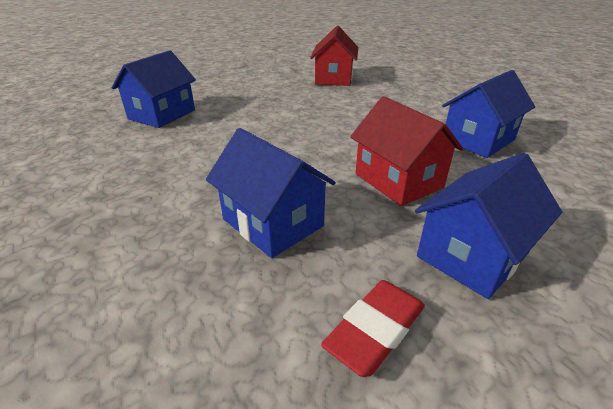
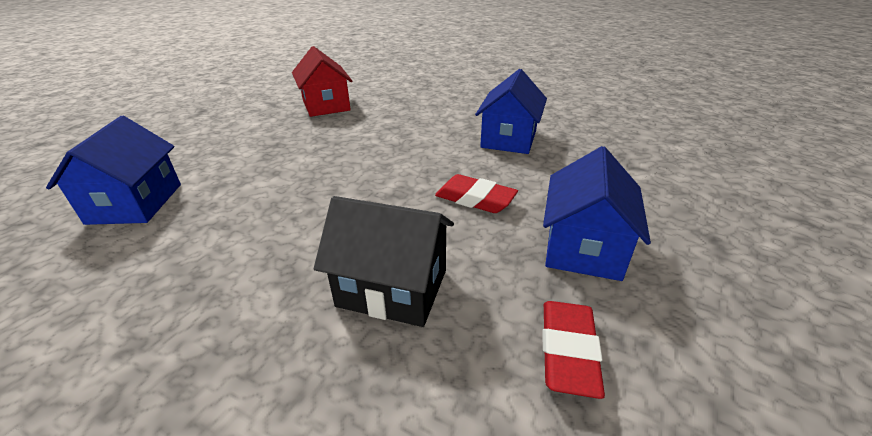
camera: 30 degrees left, 0 degrees up
blue house [206,128,336,258] -> black house [314,196,454,327]
red house [350,96,463,206] -> red eraser [435,174,518,213]

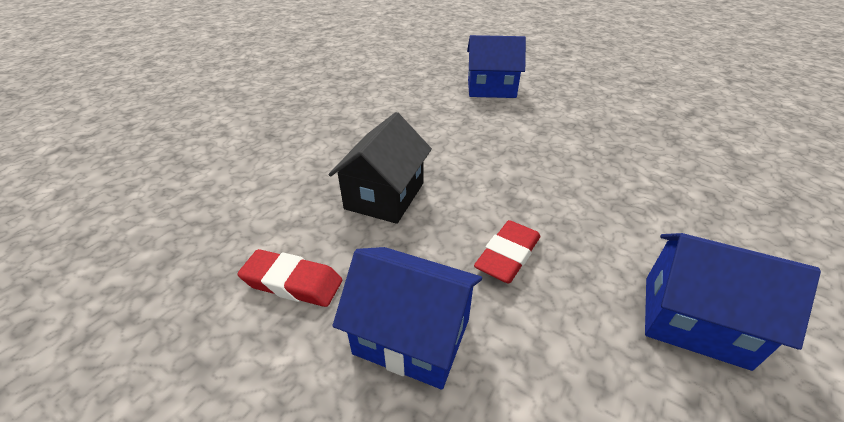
camera: 95 degrees right, 5 degrees up
red house [292,46,352,117] -> none

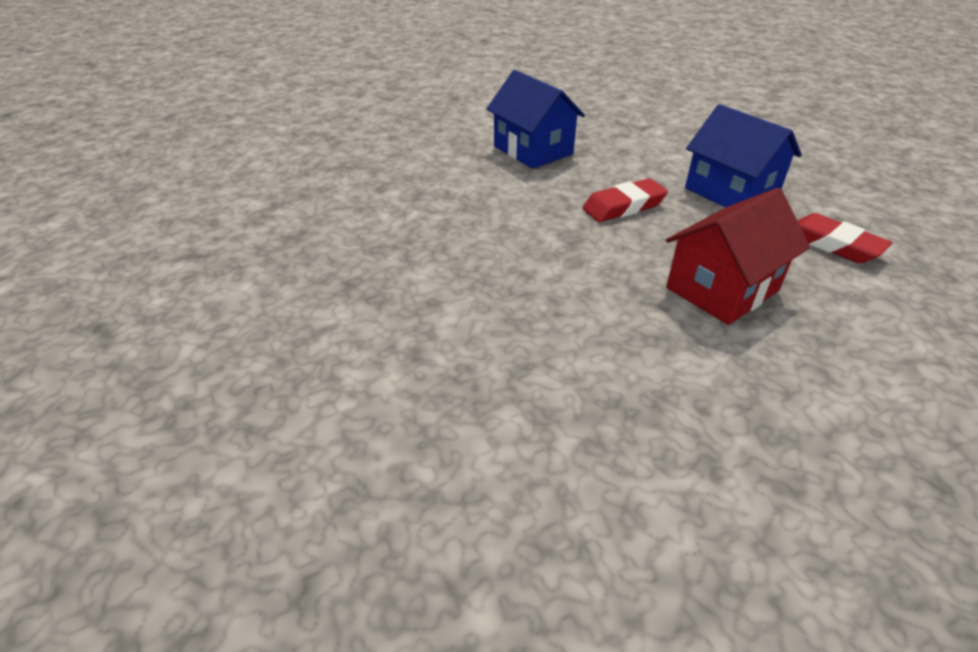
camera: 150 degrees left, 0 degrees up
black house [329,112,432,224] -> red house [666,188,810,325]
blue house [467,35,526,98] -> none

